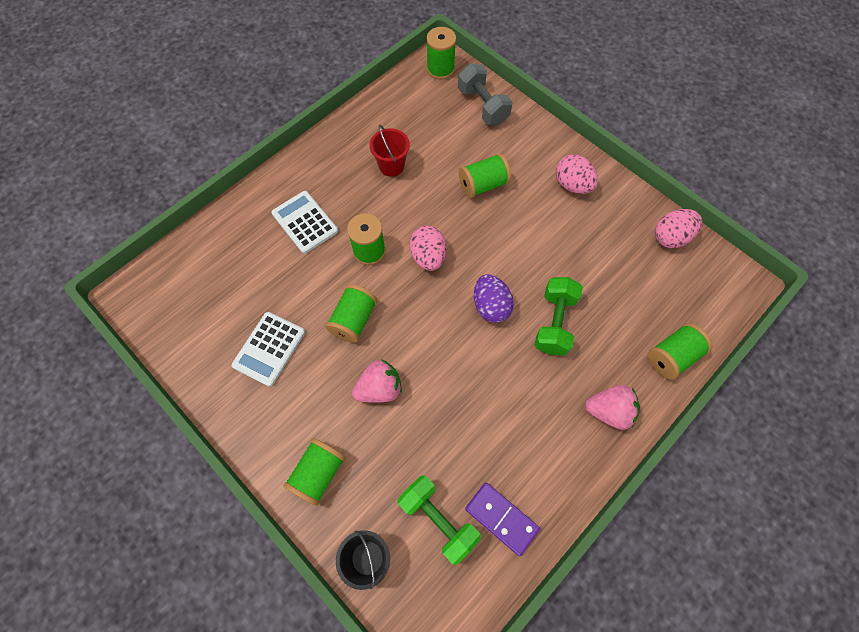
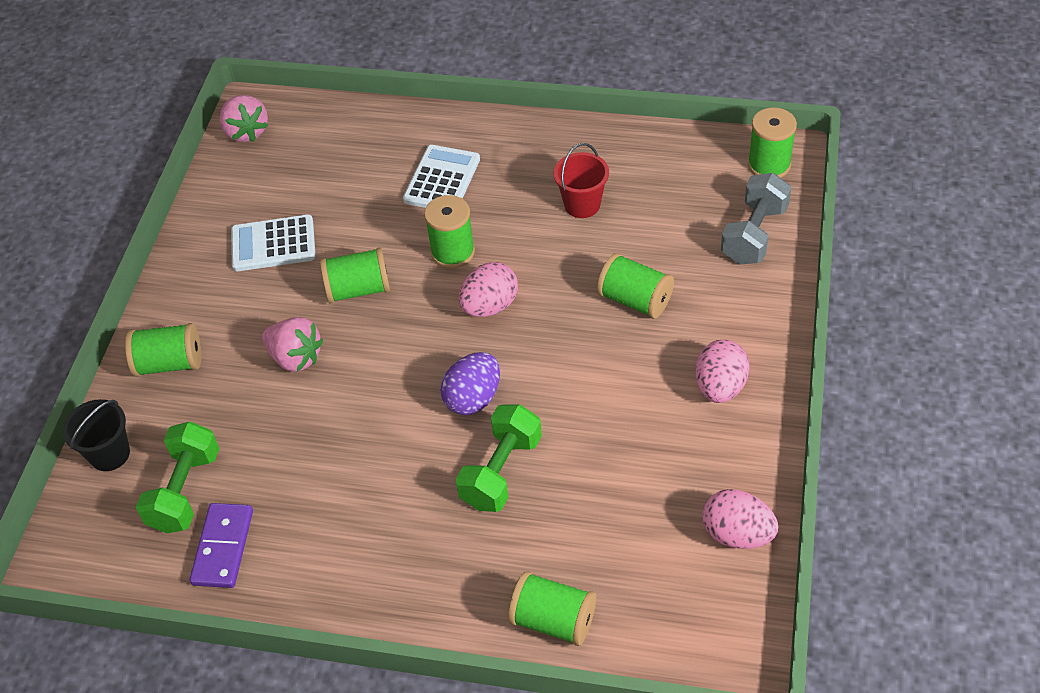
camera: 60 degrees right, 15 degrees down
green dumbbell [534,277,583,355] -> green dumbbell turned 45 degrees counterclockwise [456,404,542,512]
pink strawberry [585,385,640,430] -> pink strawberry moved to [220,95,268,142]

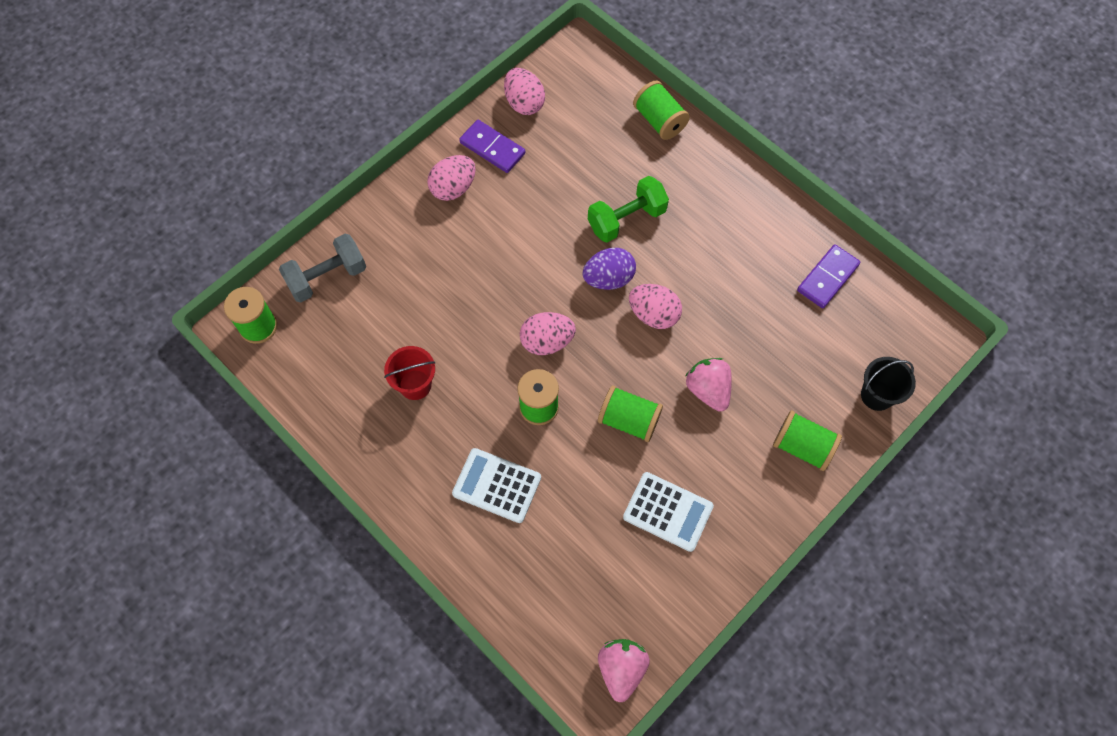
camera: 150 degrees left, 15 degrees up
green dumbbell [136,421,220,533] -> none
white calculator [403,145,480,208] -> white calculator turned 60 degrees clockwise [452,448,541,523]
green spool [597,253,674,319] -> none
none -> purple domino [459,120,525,173]
none -> pink egg [629,284,682,329]

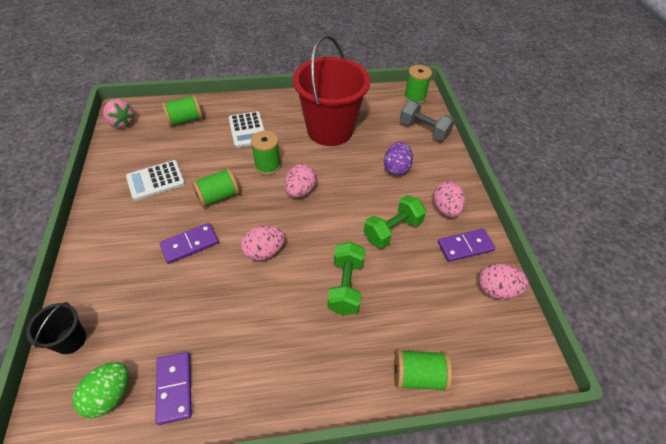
camera: 125 degrees right, 15 degrees down
grey dumbbell [279,234,366,302] -> grey dumbbell turned 60 degrees counterclockwise [400,100,455,141]
red bucket [384,346,435,400] -> red bucket [293,35,370,146], size x2.31
white calculator [452,448,541,523] -> white calculator turned 105 degrees clockwise [229,111,265,148]
purple egg [582,248,636,290] -> purple egg moved to [384,142,413,176]
pink strawberry [686,358,732,412] -> purple domino [159,223,219,264]
green spool [773,410,842,471] -> green spool moved to [162,95,203,127]
none -> green egg [72,362,129,418]
none -> green dumbbell [364,195,426,248]

